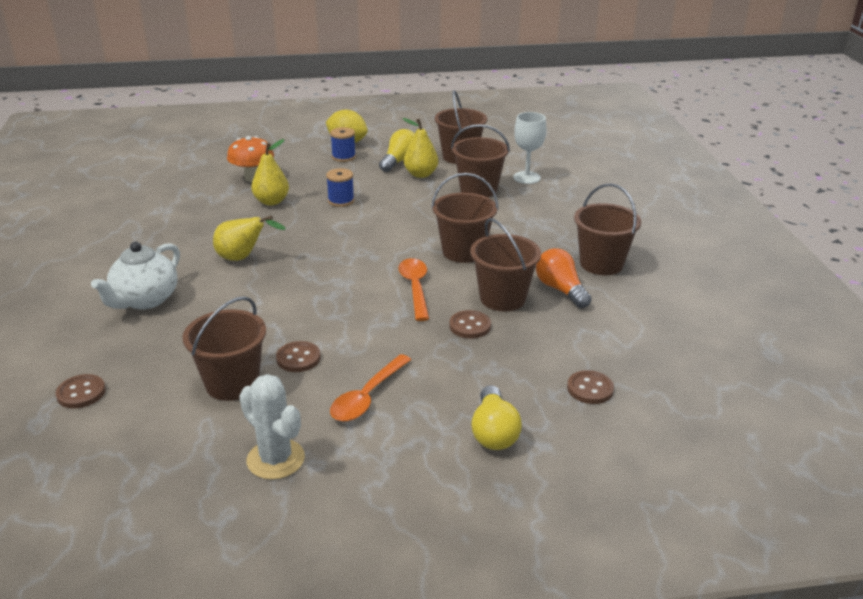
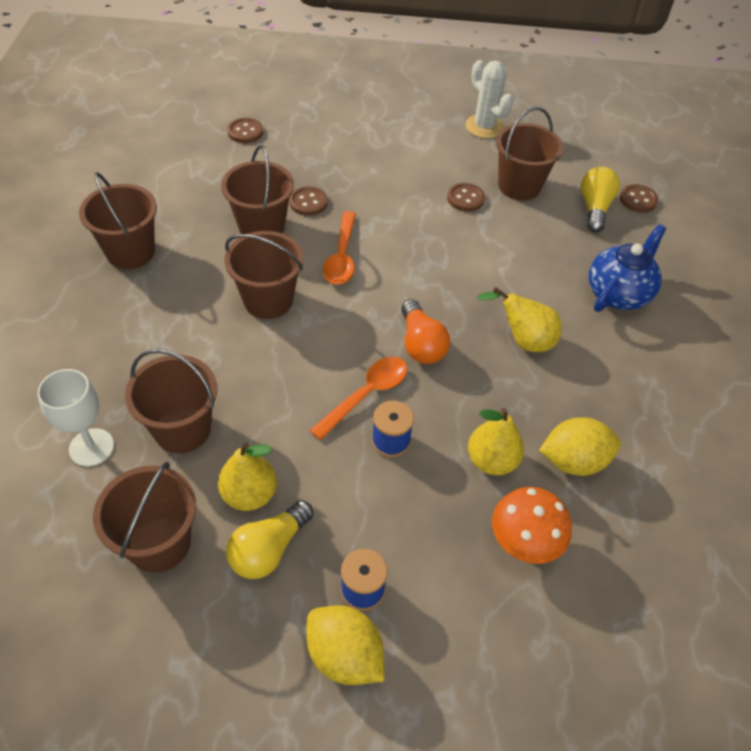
camera: 170 degrees left, 20 degrees up
white teapot [91,242,180,310] -> blue teapot [589,224,666,312]
orange spoon [330,354,411,421] -> orange spoon moved to [309,357,407,440]
yellow light bulb [471,385,522,450] -> yellow light bulb moved to [581,167,620,233]
orange light bulb [536,248,592,308] -> orange light bulb moved to [401,299,450,364]
none -> yellow lemon [539,417,621,476]

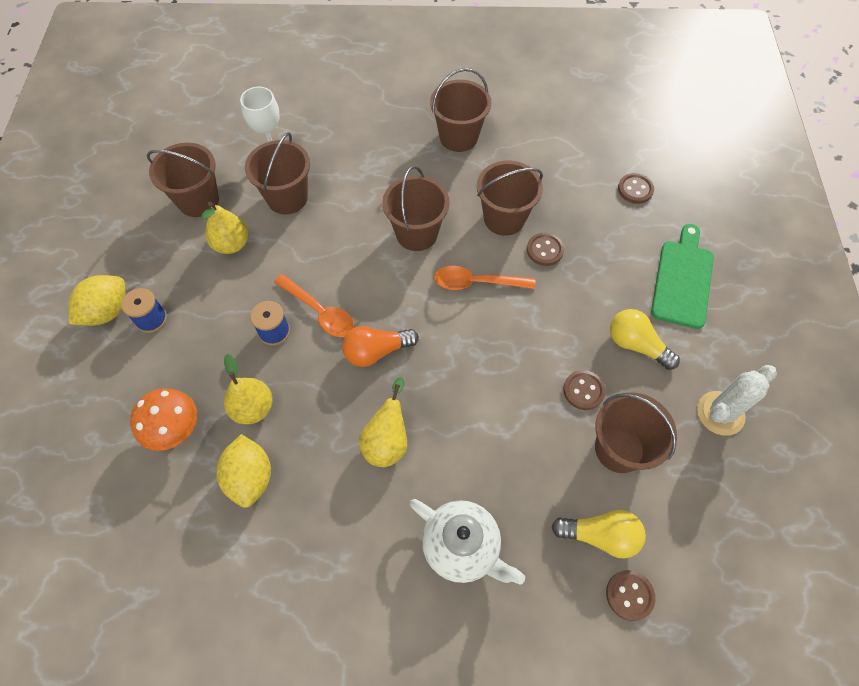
camera: 90 degrees right, 10 degrees up
yellow light bulb [226,500,314,579] -> yellow light bulb moved to [610,309,680,370]
blue teapot [589,224,666,312] -> white teapot [409,499,525,585]
none -> green cutting board [651,224,714,329]

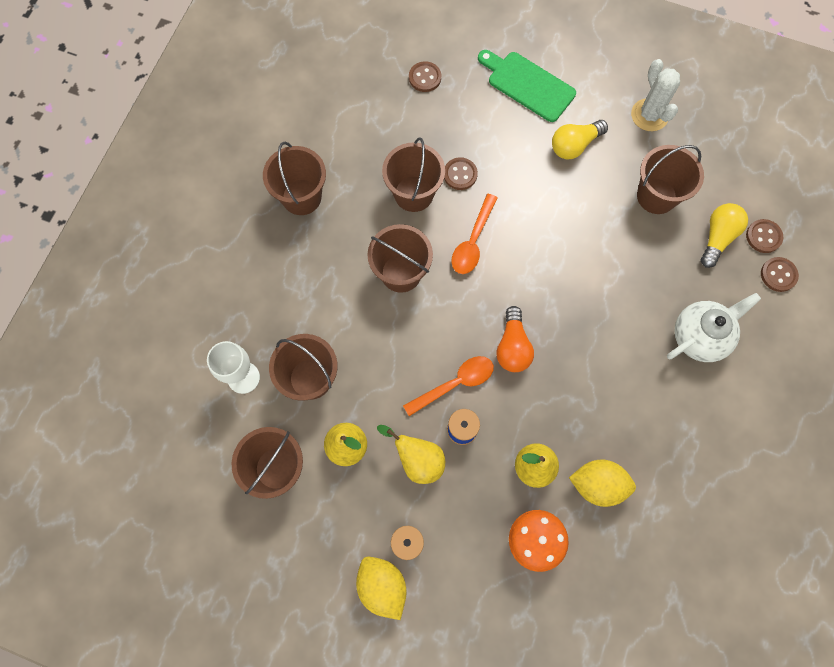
camera: 70 degrees left, 10 degrees up
yellow pear [359,377,407,467] -> yellow pear moved to [377,425,445,484]
brown button [563,370,606,410] -> brown button moved to [761,257,799,292]

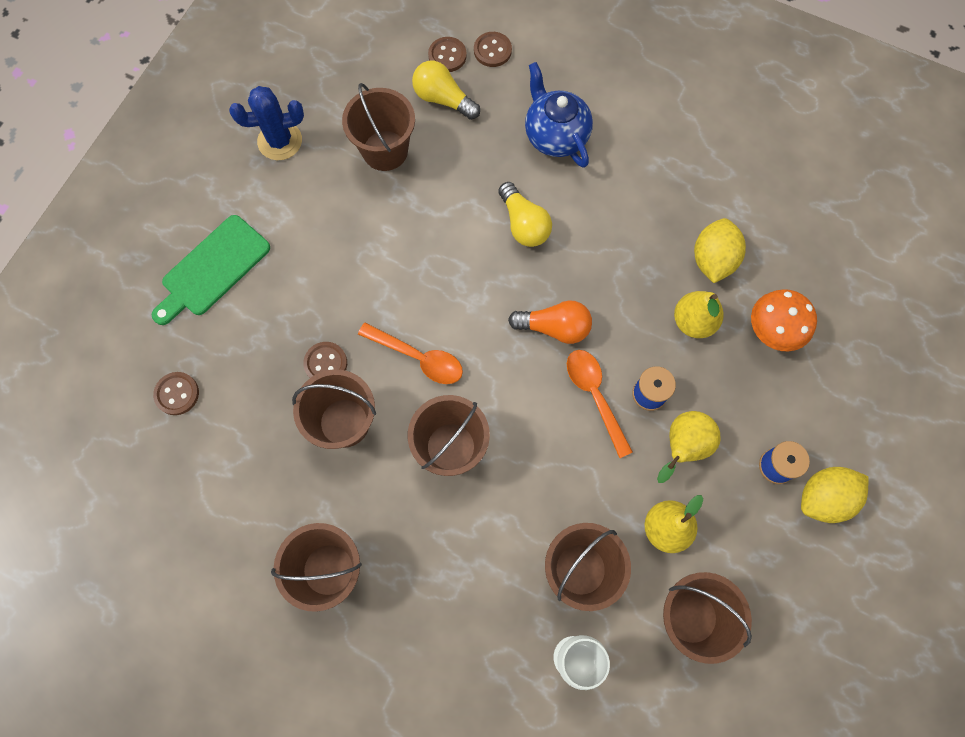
camera: 85 degrees left, 0 degrees up
yellow light bulb [552,120,608,159] -> yellow light bulb moved to [498,182,552,247]
white cactus [631,59,680,131] -> blue cactus [229,86,304,160]
white teapot [667,293,761,362] -> blue teapot [525,62,593,168]

